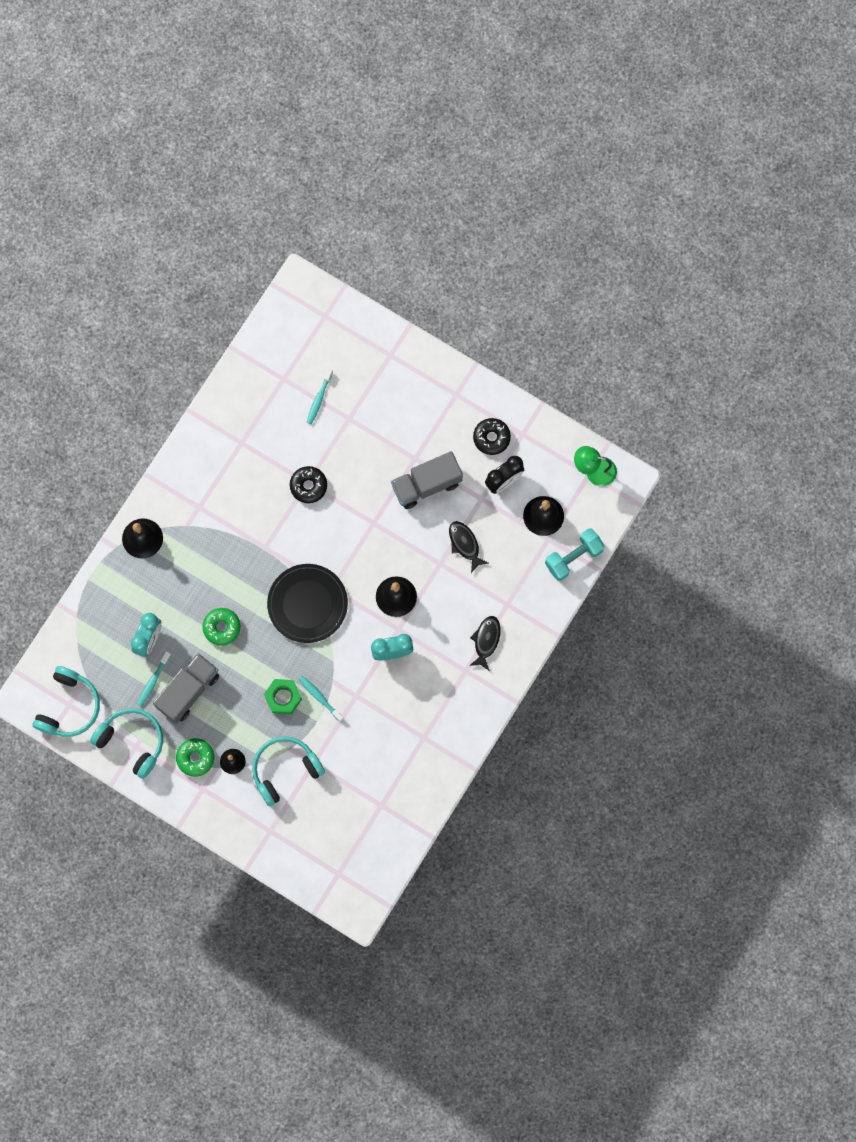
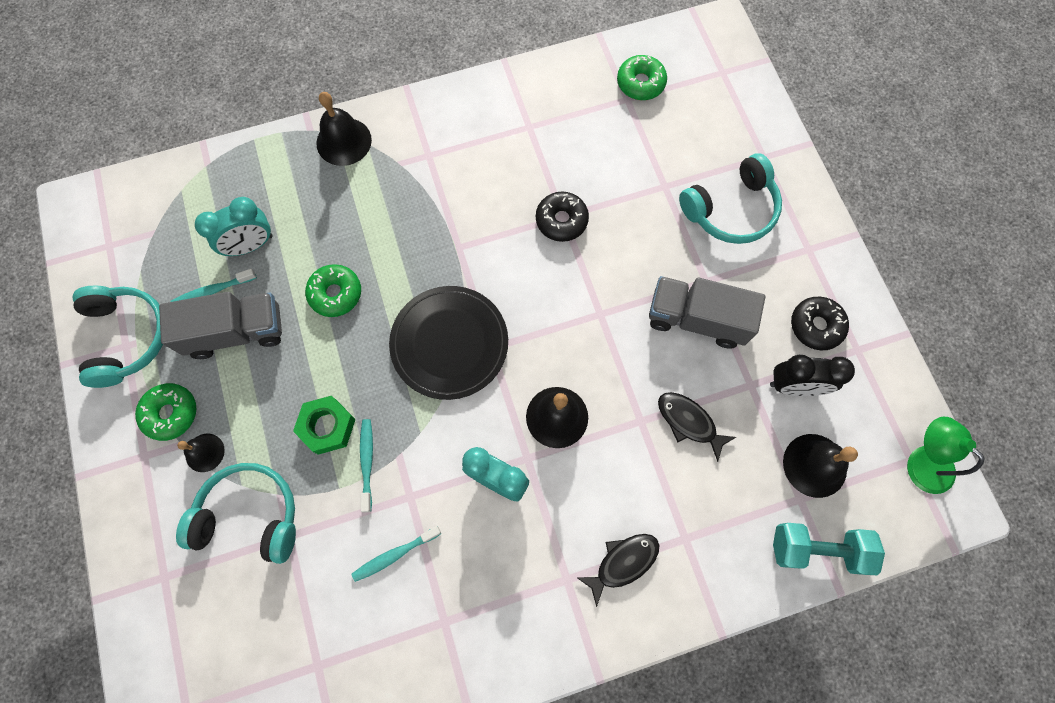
camera: 40 degrees right, 5 degrees down
turquoise headphones [33,666,100,737] -> turquoise headphones moved to [679,153,782,244]
turquoise toothbrush [306,368,333,424] -> turquoise toothbrush moved to [351,526,441,582]
black fish [449,521,488,573] -> black fish turned 60 degrees counterclockwise [658,392,736,462]
none -> green donut [617,55,667,100]

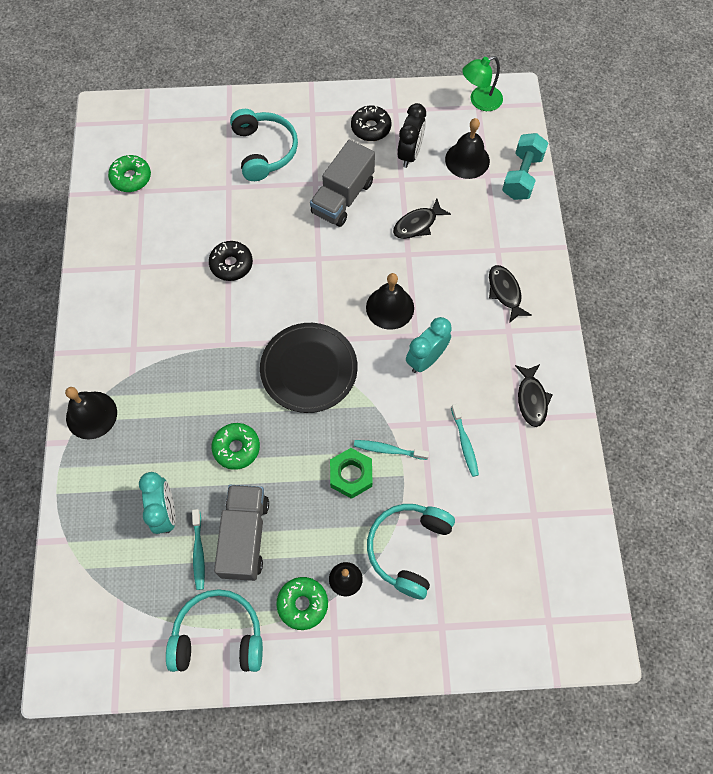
camera: 75 degrees left, 5 degrees down
none -> black fish [515,364,553,427]

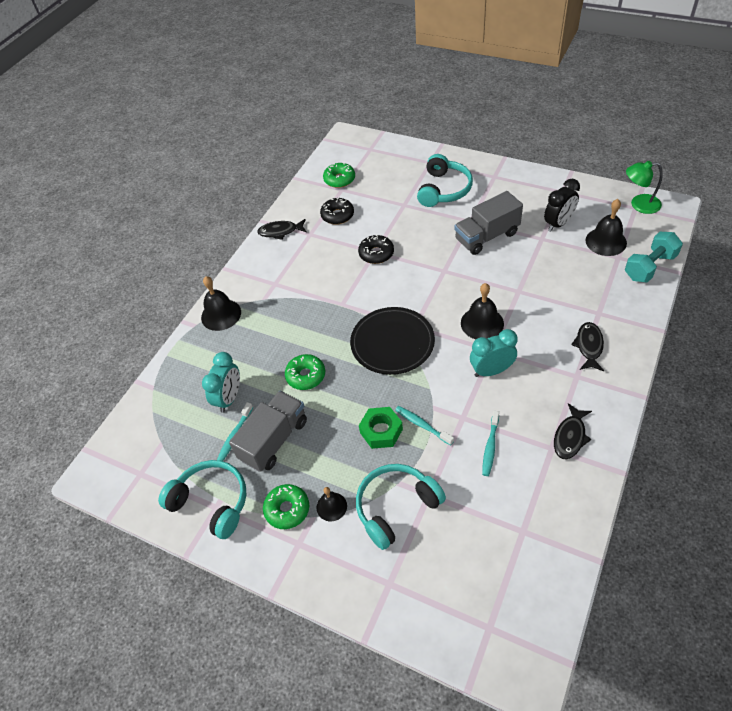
camera: 35 degrees right, 15 degrees down
black donut [351,106,391,141] -> black donut moved to [320,198,354,225]
black fish [393,199,451,239] -> black fish moved to [257,219,307,240]

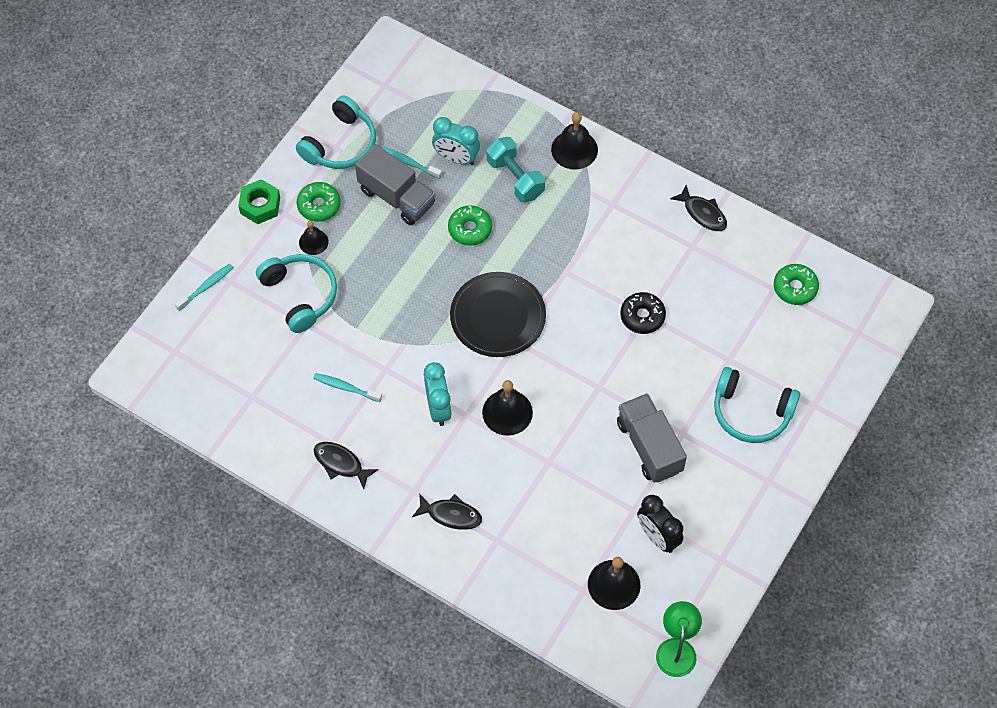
camera: 90 degrees right, 10 degrees up
black fish [257,219,307,240] -> black fish turned 135 degrees clockwise [670,185,727,231]
black donut [320,198,354,225] -> none
green nut [359,407,403,449] -> green nut moved to [238,179,280,224]
turquoise toothbrush [395,406,454,446] -> turquoise toothbrush moved to [175,264,233,311]
turquoise dumbbell [625,232,683,283] -> turquoise dumbbell moved to [486,137,545,202]

